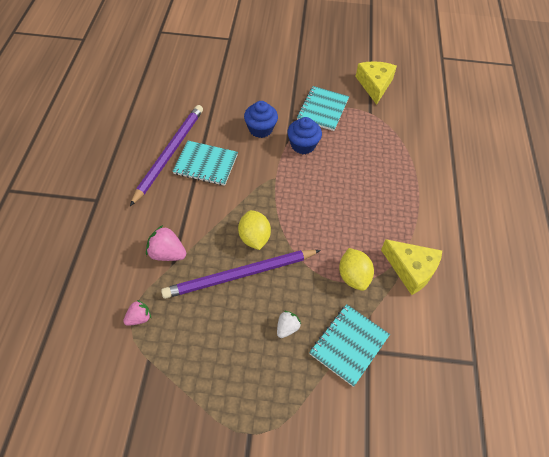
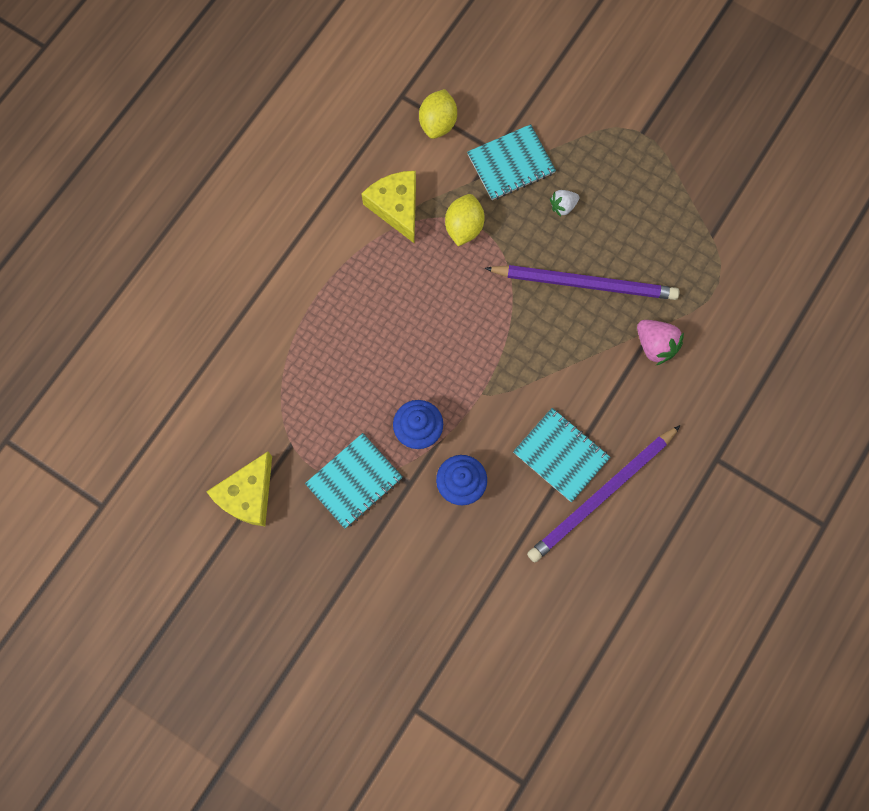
camera: 150 degrees left, 20 degrees up
pink strawberry [123,300,151,326] -> none
yellow lemon [238,210,271,250] -> yellow lemon moved to [419,89,457,139]

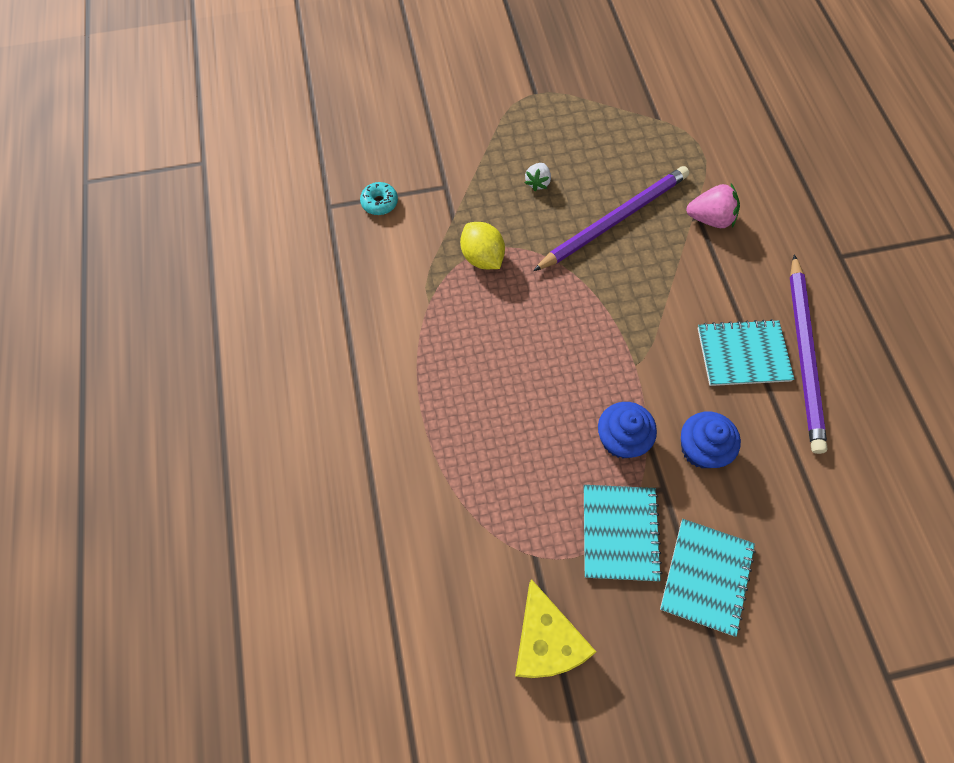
camera: 45 degrees left, 10 degrees down
yellow cheese [362,171,416,243] -> none
yellow lemon [419,89,457,139] -> turquoise donut [360,182,398,215]
turquoise notebook [467,124,556,200] -> turquoise notebook moved to [660,519,756,637]

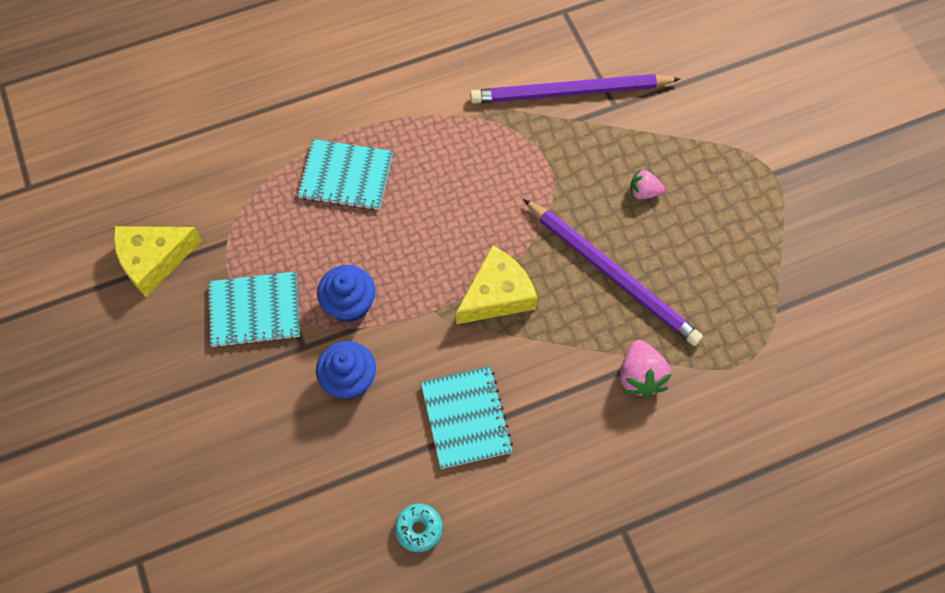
camera: 80 degrees right, 0 degrees up
turquoise donut [360,182,398,215] -> turquoise donut moved to [394,503,443,552]
yellow lemon [460,222,505,269] -> none
white strawberry [525,163,551,191] -> pink strawberry [630,169,665,199]
turquoise notebook [660,519,756,637] -> turquoise notebook moved to [297,139,393,211]
purple pencil [790,254,828,454] -> purple pencil moved to [470,74,681,104]
none -> yellow cheese [456,245,537,324]

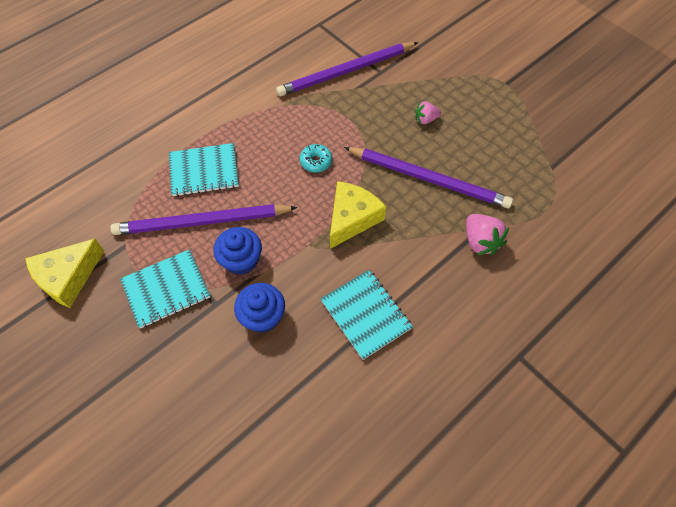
camera: 20 degrees left, 5 degrees down
turquoise donut [394,503,443,552] -> turquoise donut moved to [300,144,332,172]
none -> purple pencil [111,204,297,235]

